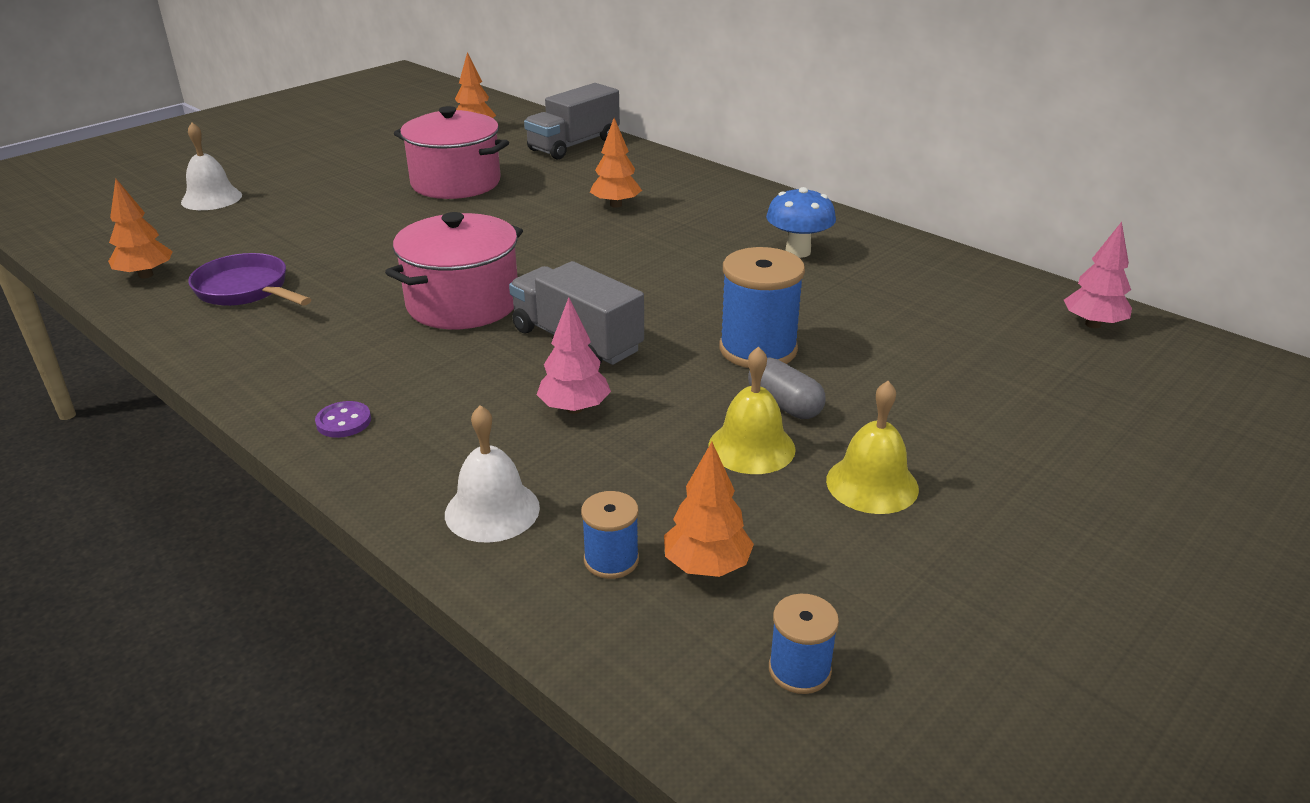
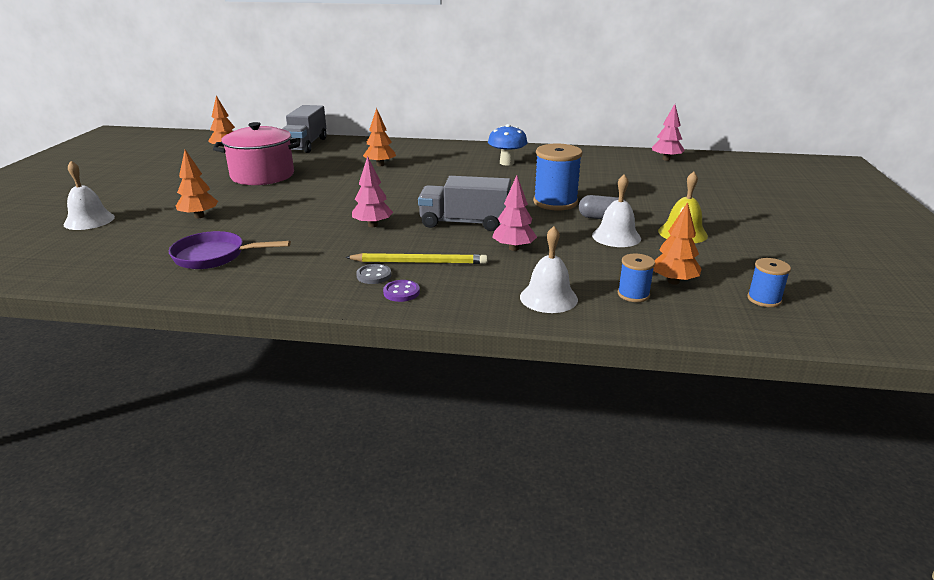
camera: 35 degrees left, 5 degrees down
orange tree [108,179,173,278] -> orange tree moved to [176,150,218,218]
pink pot [385,212,523,329] -> pink tree [352,156,393,227]
yellow bell [708,346,796,474] -> white bell [592,174,641,247]
none -> yellow pencil [345,253,487,264]
none -> grey button [356,264,391,284]

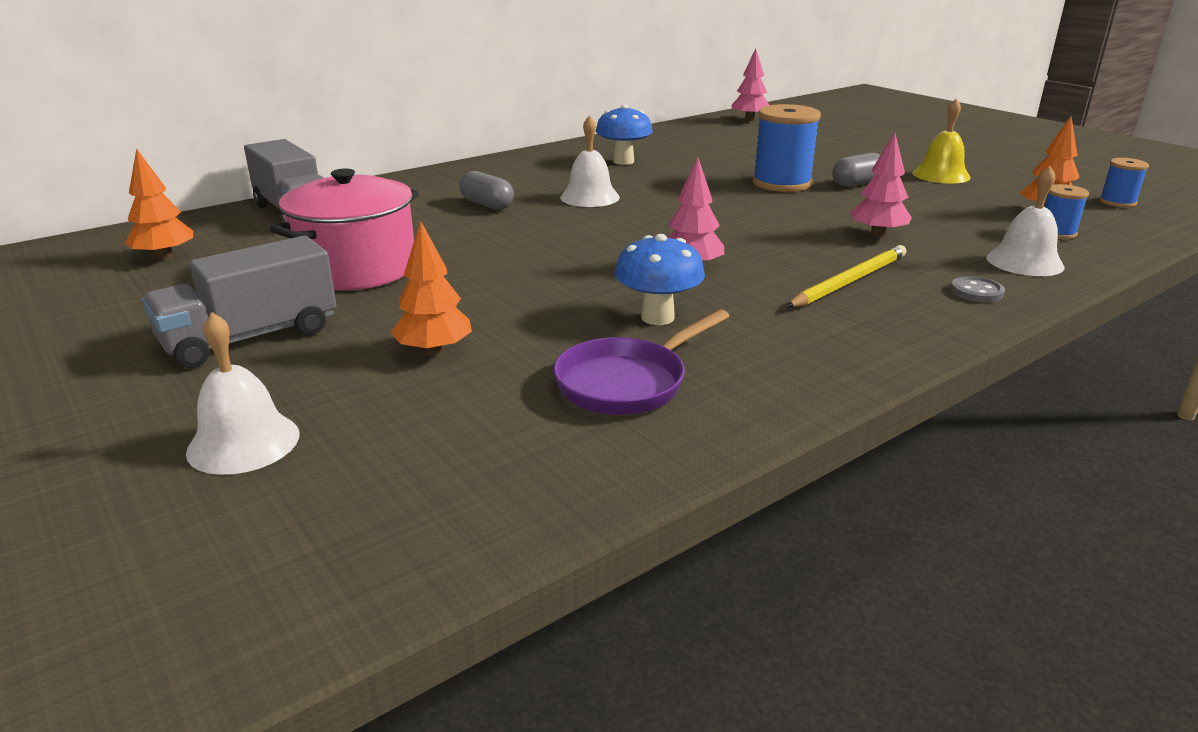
camera: 45 degrees left, 0 degrees up
grey button [356,264,391,284] -> grey button moved to [951,276,1005,303]
orange tree [363,108,396,166] -> grey capsule [459,171,514,210]
purple button [383,280,420,302] -> none
grey truck [418,176,511,231] -> grey truck moved to [142,236,337,368]
white bell [592,174,641,247] -> white bell moved to [560,115,620,207]
none -> blue mushroom [614,234,705,325]

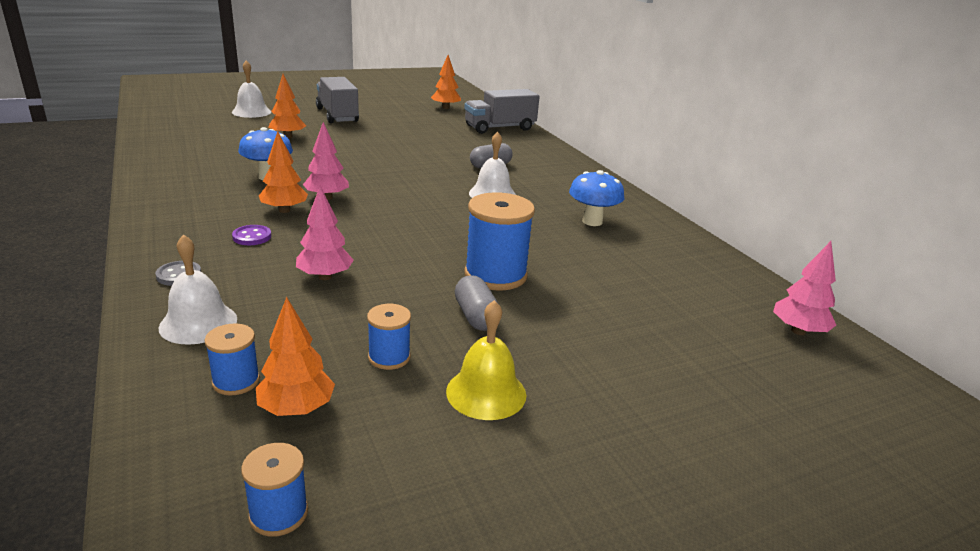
camera: 100 degrees right, 0 degrees up
pink pot [270,169,418,290] -> none
purple pan [553,309,730,415] -> none
yellow pencil [786,245,906,307] -> purple button [232,225,271,245]
none -> orange tree [259,131,308,213]
none -> blue spool [367,304,411,370]

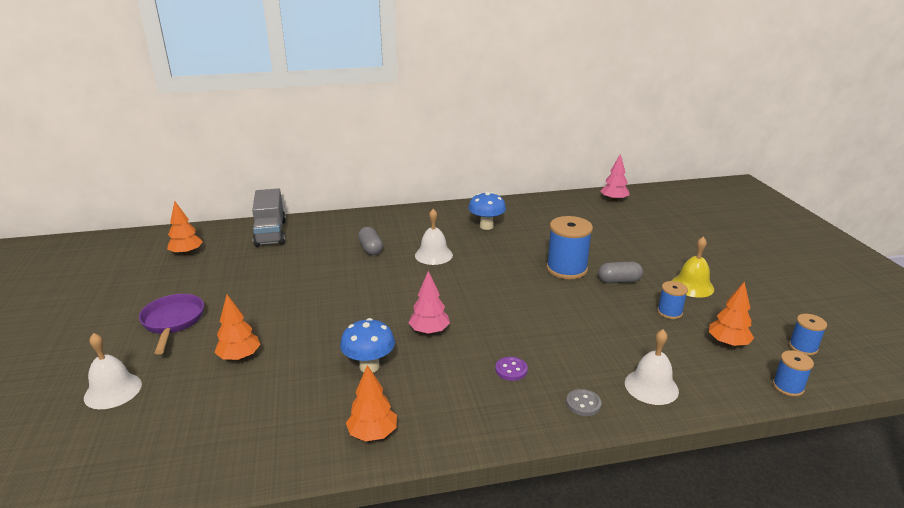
camera: 75 degrees left, 0 degrees up
blue spool [204,324,260,395] -> blue spool moved to [773,350,814,397]
orange tree [259,131,308,213] -> orange tree moved to [346,365,397,442]
pink tree [296,186,354,280] -> none
grey truck [316,77,359,123] -> purple pan [139,294,204,354]

